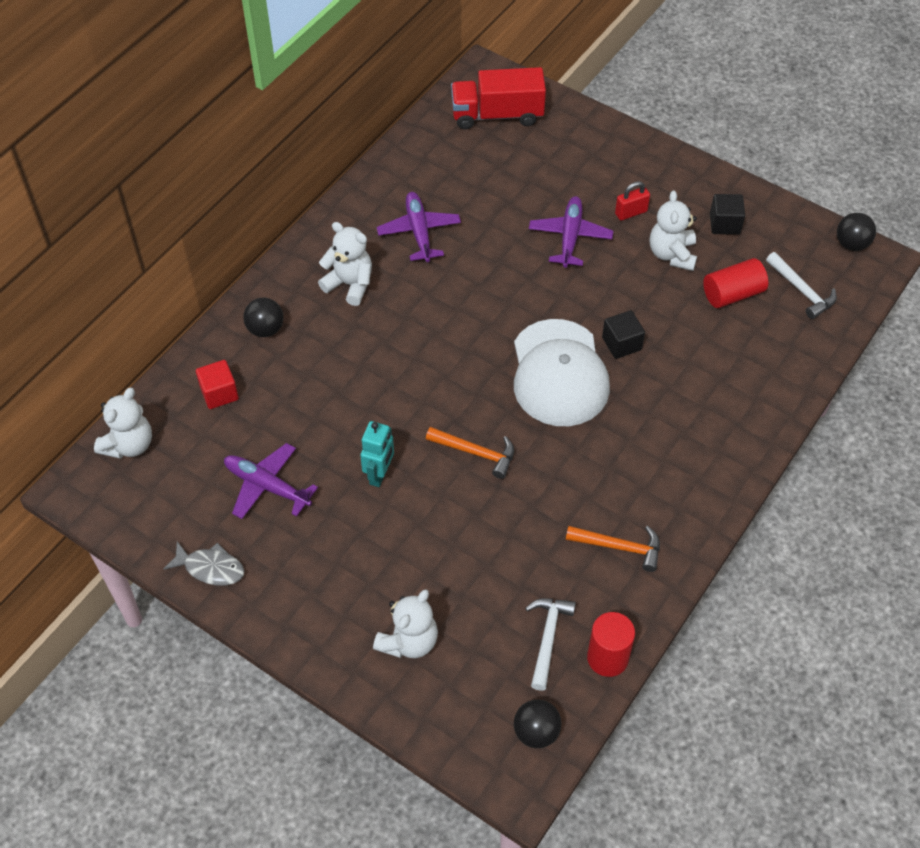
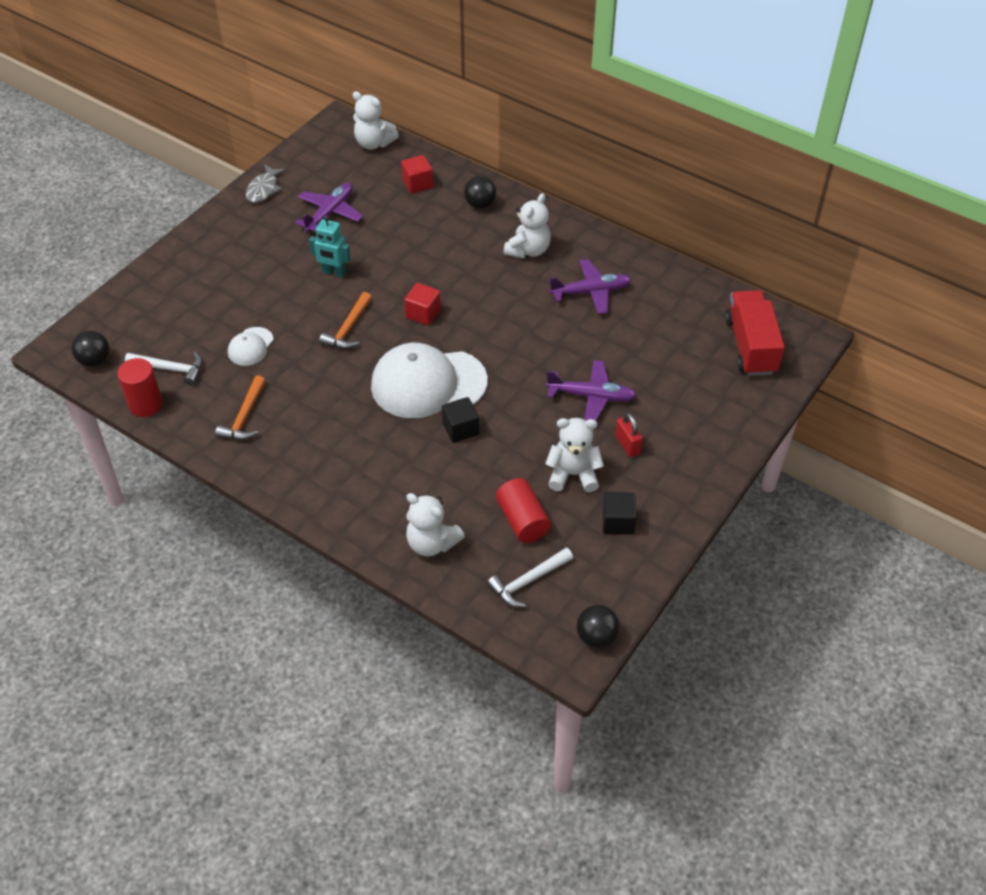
camera: 90 degrees right, 5 degrees down
white teddy bear [373,590,438,658] -> white teddy bear moved to [406,493,465,557]
none -> white cap [228,327,274,366]
none -> red cube [404,283,441,326]

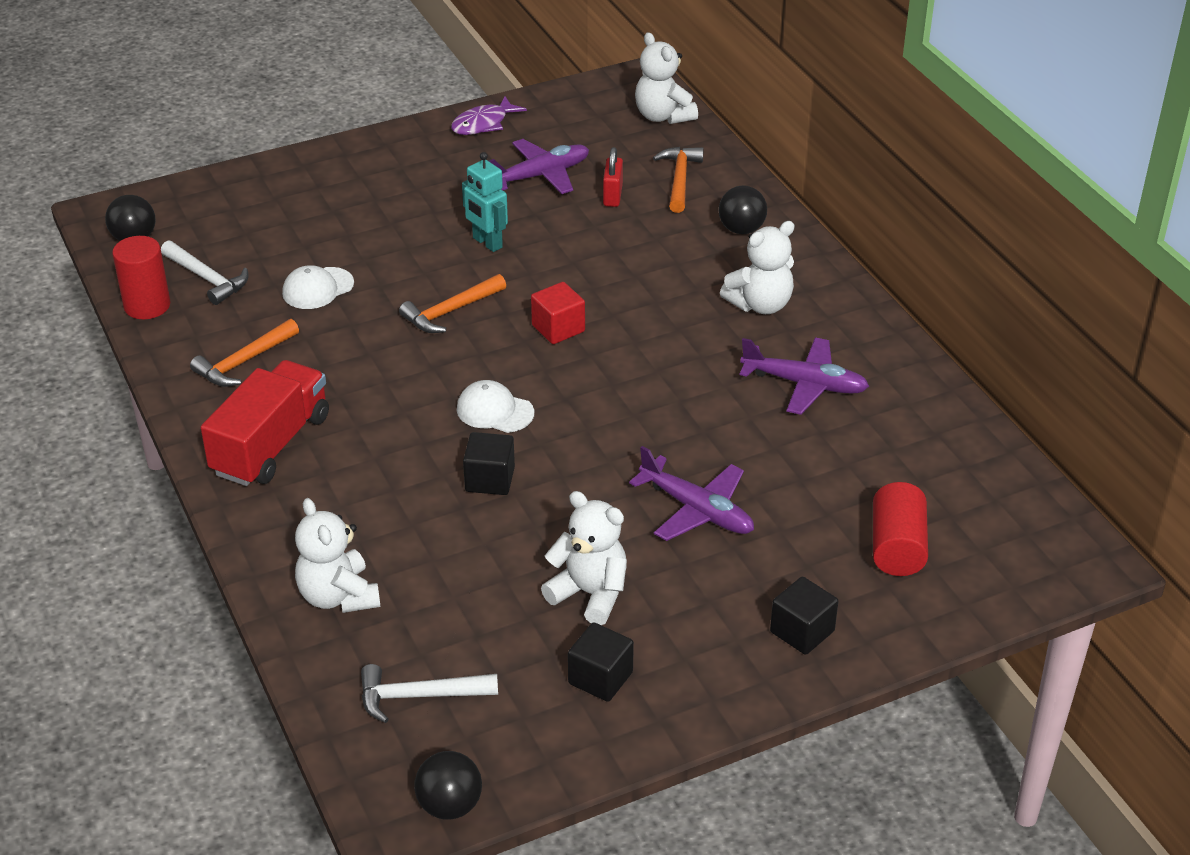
camera: 30 degrees right, 10 degrees down
grey fish [246,164,286,203] -> purple fish [451,96,527,135]
white cap [371,343,488,418] -> white cap [457,380,534,433], size x0.46
red cube [401,155,433,194] -> orange hammer [653,147,704,213]
red cylinder [496,478,551,543] -> red cylinder moved to [873,482,928,576]
red padlock [615,413,643,457] -> red padlock moved to [603,147,623,207]
red truck [725,290,785,376] -> red truck moved to [201,360,329,486]
none -> black cube [770,577,838,655]

